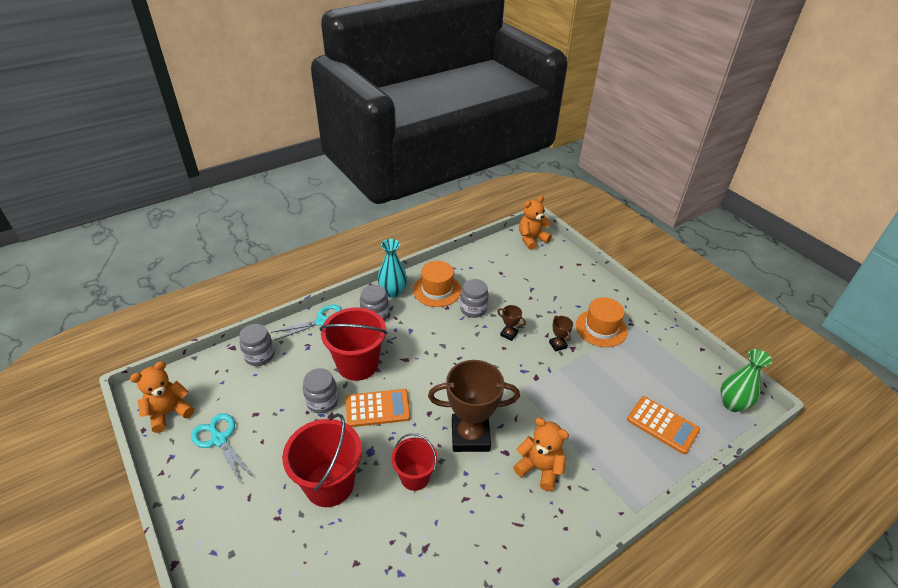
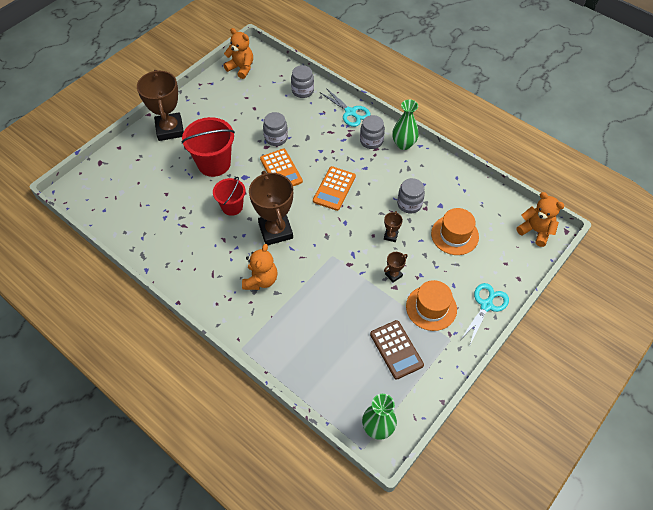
camera: 75 degrees right, 15 degrees up
turquoise scissors [191,413,254,484] -> turquoise scissors moved to [461,283,509,344]
red bucket [319,307,387,381] -> none
turquoise vase [378,239,407,298] -> green vase [392,99,419,150]
orange hat [413,261,461,307] -> orange hat moved to [431,208,479,255]
orange calculator [627,396,700,454] -> orange calculator moved to [313,166,356,211]
none -> brown trophy [137,70,184,141]
none -> brown calculator [370,320,424,380]

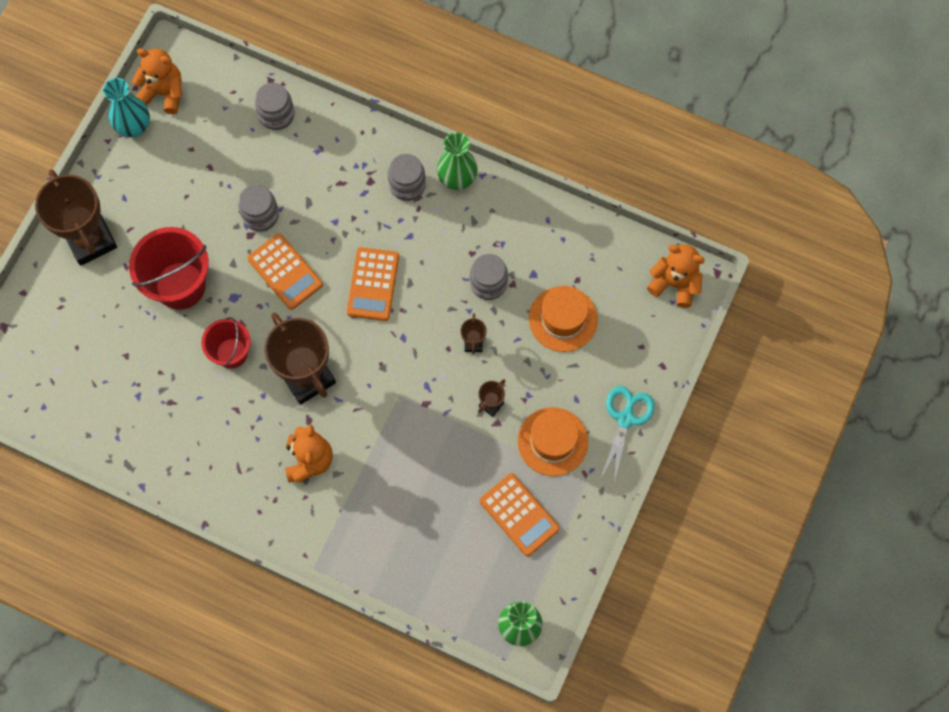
camera: 15 degrees left, 15 degrees up
turquoise scissors [321,88,370,127] -> none
brown calculator [370,320,424,380] -> orange calculator [480,473,560,557]
none -> turquoise vase [103,78,150,137]

